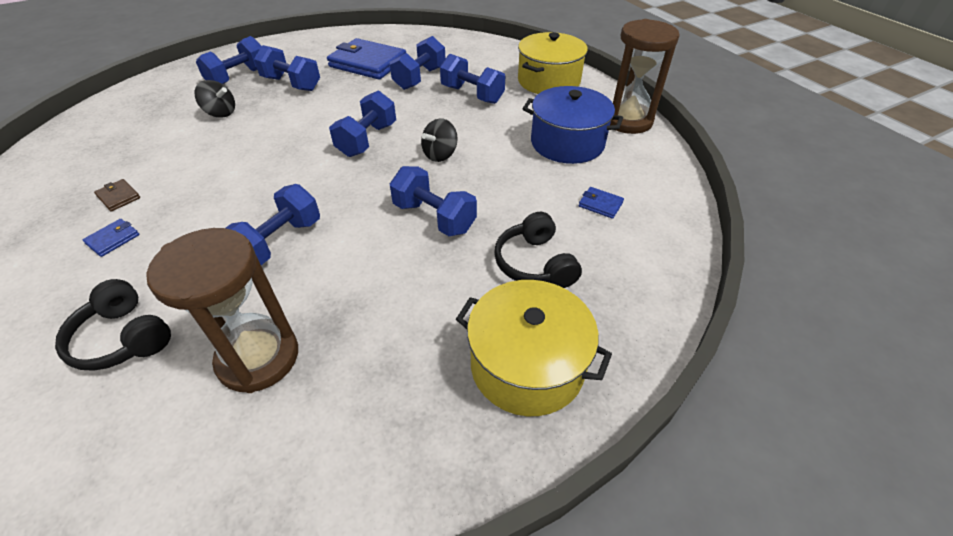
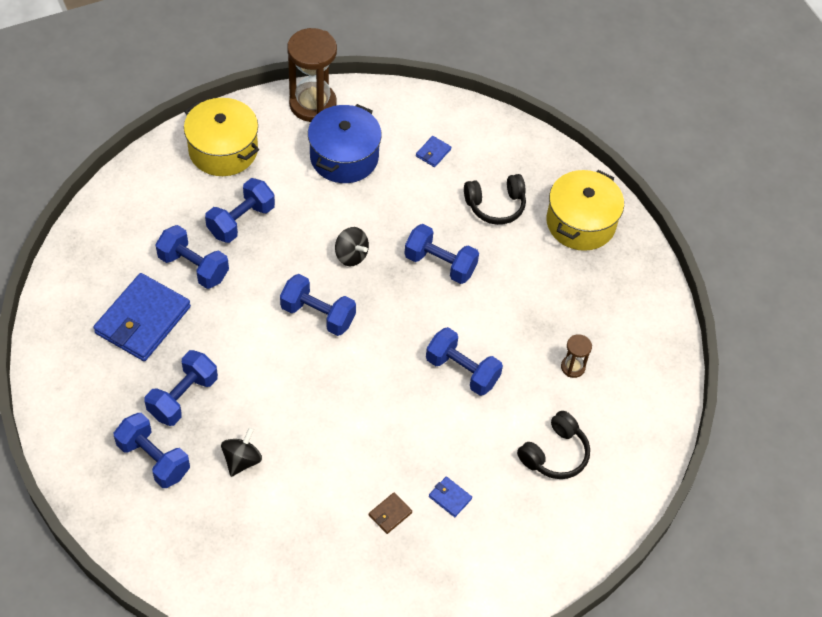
camera: 90 degrees left, 10 degrees up
brown hourglass [146,228,298,393] -> brown hourglass [561,334,592,378], size x0.47
blue dumbbell [390,166,477,236] -> blue dumbbell turned 75 degrees clockwise [404,224,479,284]

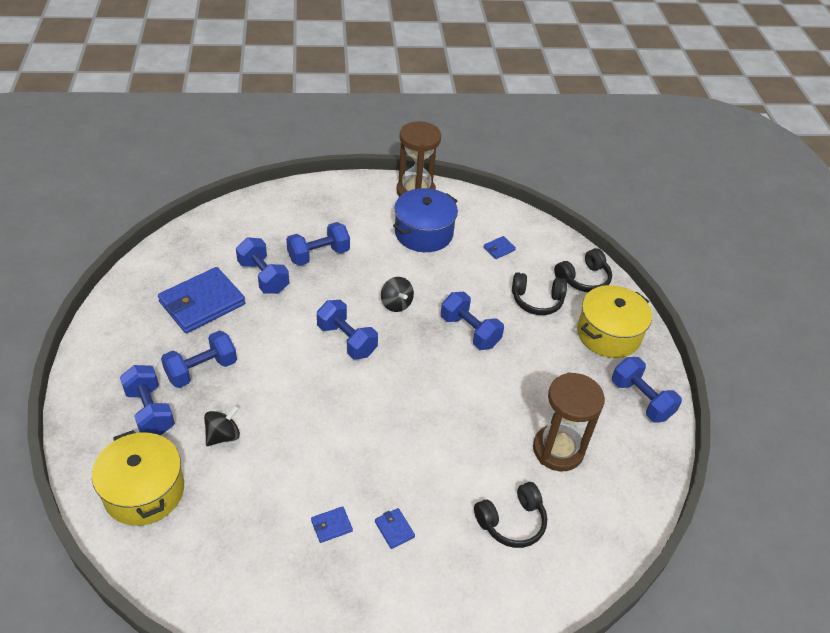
camera: 20 degrees right, 10 degrees down
yellow pot [184,98,259,176] -> yellow pot moved to [92,430,184,526]
brown wallet [369,493,412,534] -> blue wallet [311,506,353,543]
blue dumbbell [426,327,503,396] -> blue dumbbell moved to [612,357,682,423]
brown hourglass [561,334,592,378] -> brown hourglass [533,372,605,471], size x2.15
none -> black headphones [554,248,612,292]

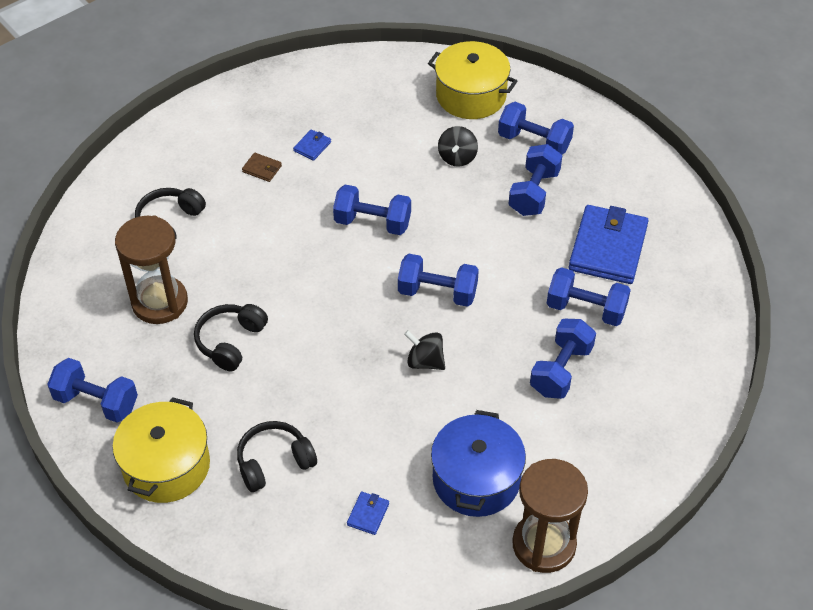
camera: 150 degrees right, 5 degrees up
blue wallet [375,508,415,549] -> brown wallet [242,153,282,182]
blue dumbbell [441,292,504,350] -> blue dumbbell moved to [333,185,411,235]
black headphones [554,248,612,292] -> black headphones moved to [194,304,268,371]

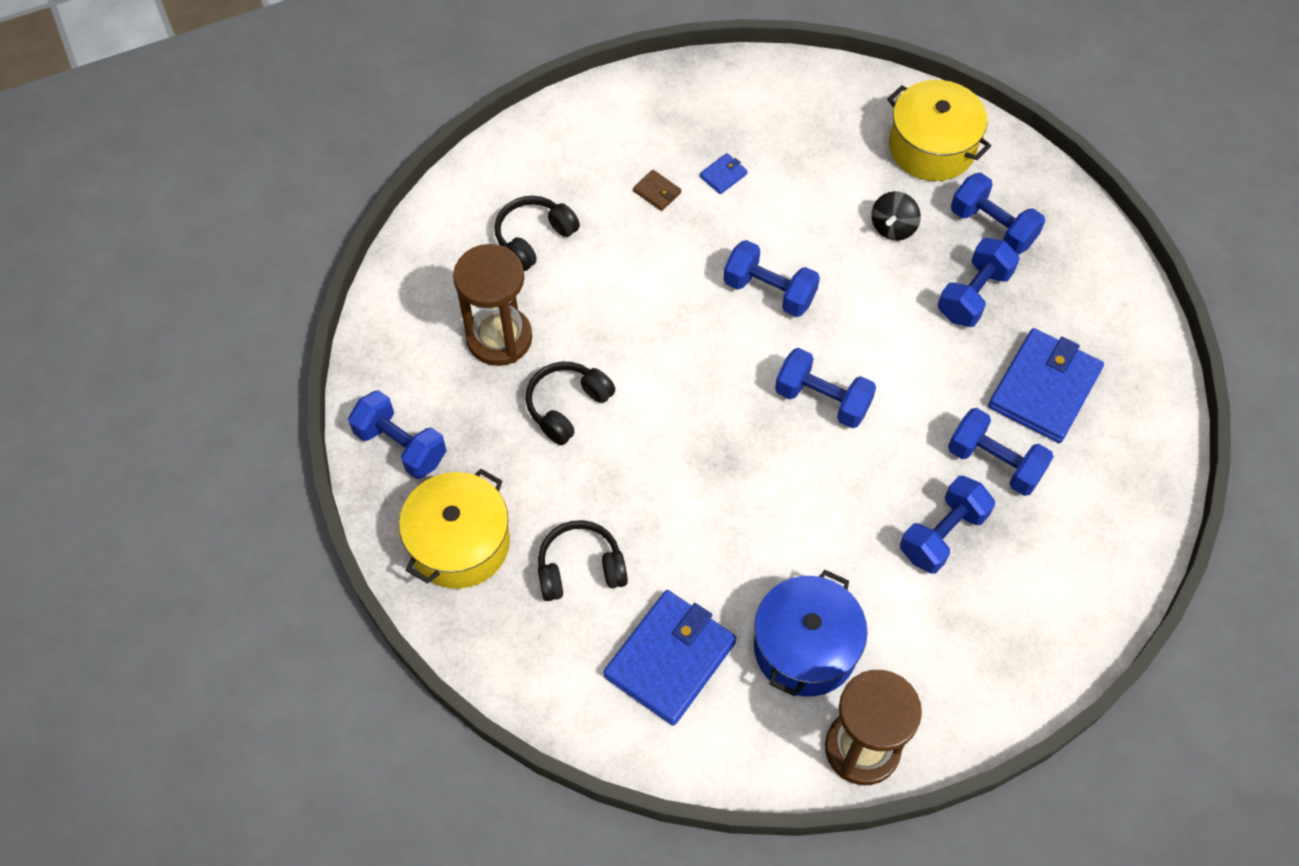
camera: 15 degrees right, 10 degrees up
blue wallet [347,491,389,535] -> blue wallet [603,590,736,726], size x2.41
black spinning top [404,330,445,370] -> none

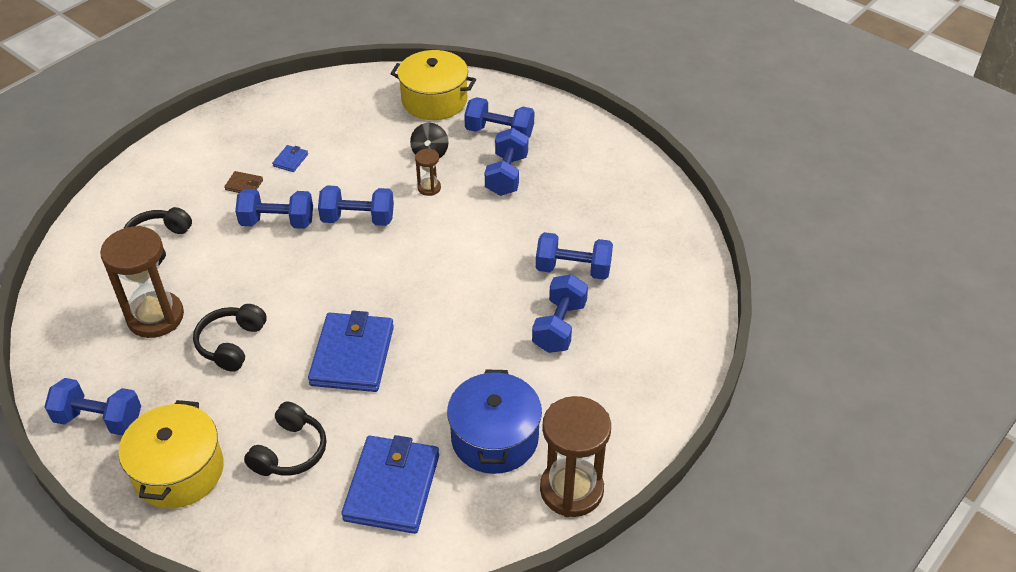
camera: 25 degrees left, 15 degrees down
black headphones [538,520,628,601] -> black headphones turned 150 degrees clockwise [244,402,326,476]
blue dumbbell [775,348,876,428] -> blue dumbbell moved to [235,189,313,229]
blue wallet [988,328,1104,443] -> blue wallet moved to [308,311,394,392]
none -> brown hourglass [415,149,441,196]

